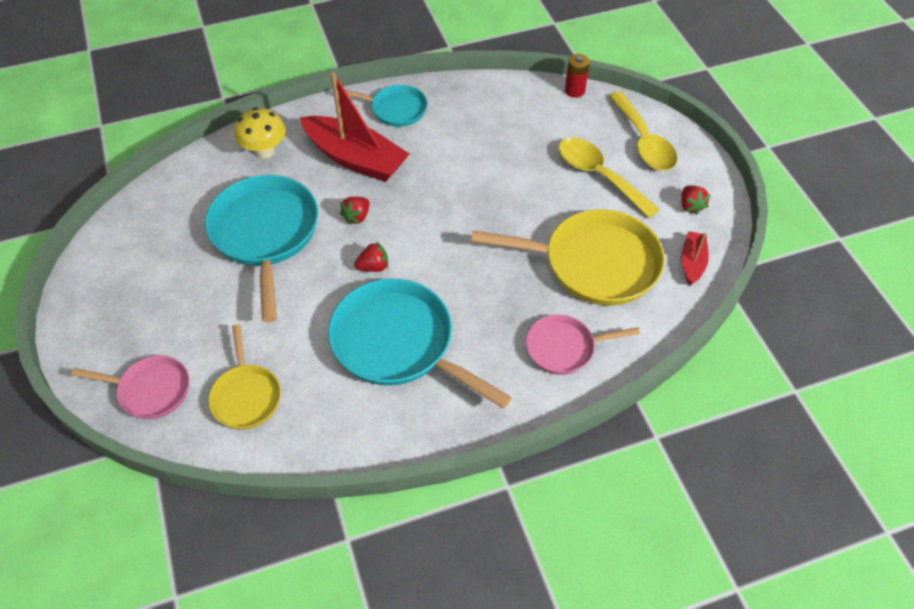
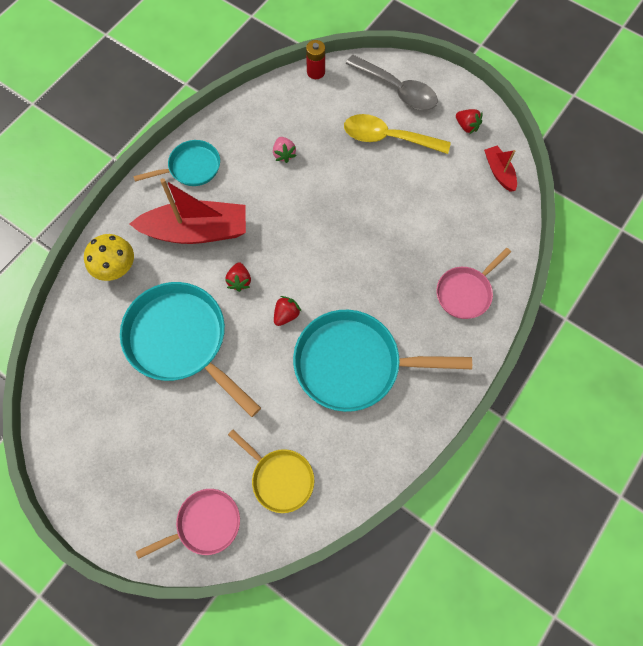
camera: 35 degrees left, 15 degrees up
yellow pan [471,209,665,305] -> none
yellow spoon [609,92,678,171] -> grey spoon [346,55,438,110]
none -> pink strawberry [273,137,297,163]

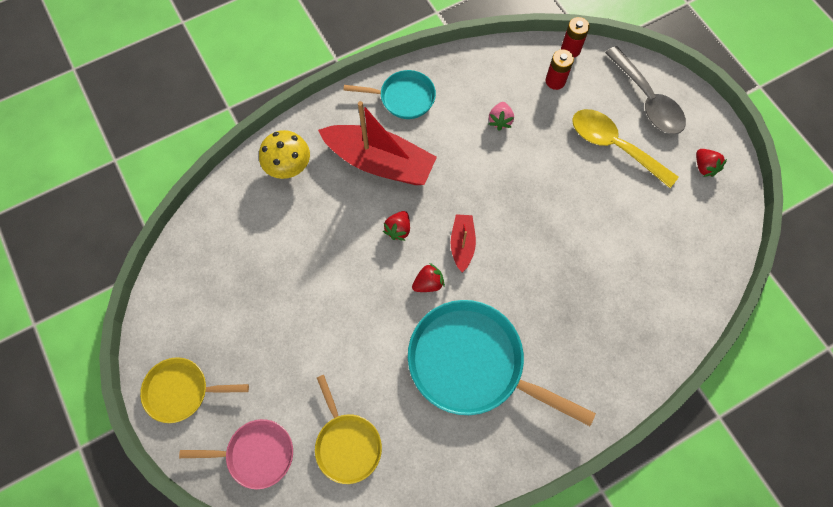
camera: 25 degrees right, 0 degrees up
turquoise pan [120,282,261,417] -> none
pink pan [436,248,511,319] -> none
red boat [484,146,517,192] -> red boat moved to [451,214,476,272]
none -> yellow pan [140,357,249,423]
none -> red battery [546,49,574,90]

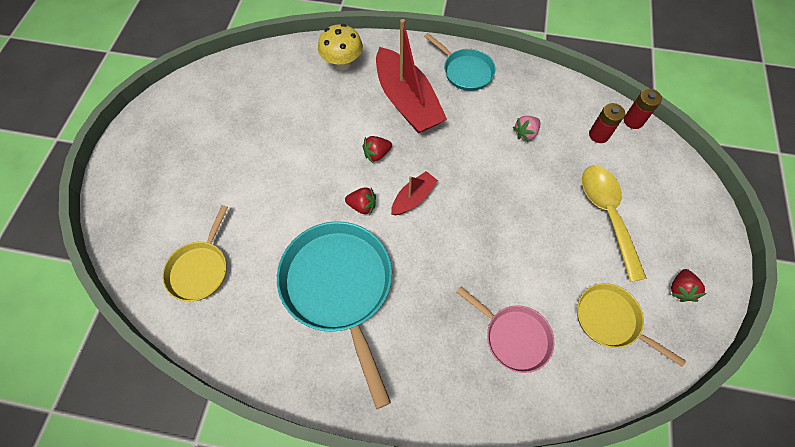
camera: 40 degrees right, 5 degrees down
yellow pan [140,357,249,423] -> yellow pan moved to [577,283,686,367]
pink pan [179,419,293,489] -> pink pan moved to [456,286,554,373]
grey spoon [605,46,686,135] -> none

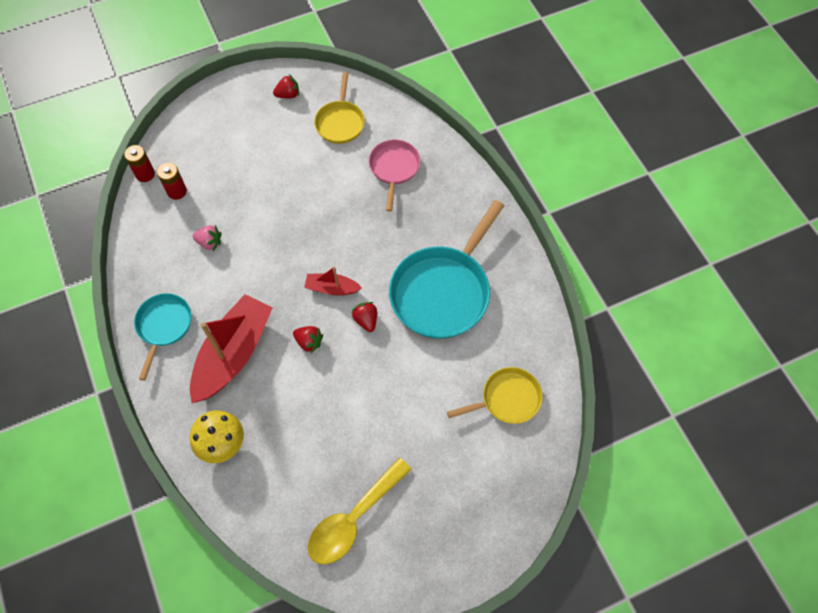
camera: 125 degrees left, 0 degrees up
yellow spoon [582,166,647,282] -> yellow spoon moved to [308,458,412,565]

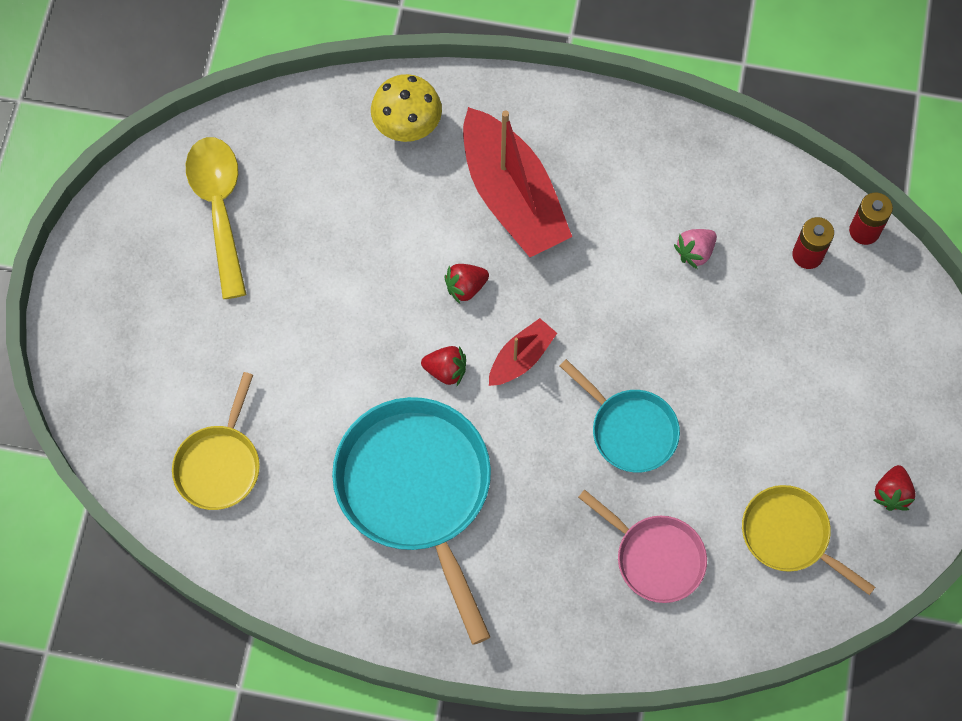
camera: 125 degrees right, 5 degrees up
turquoise pan [134,293,191,381] -> turquoise pan moved to [560,359,680,473]

